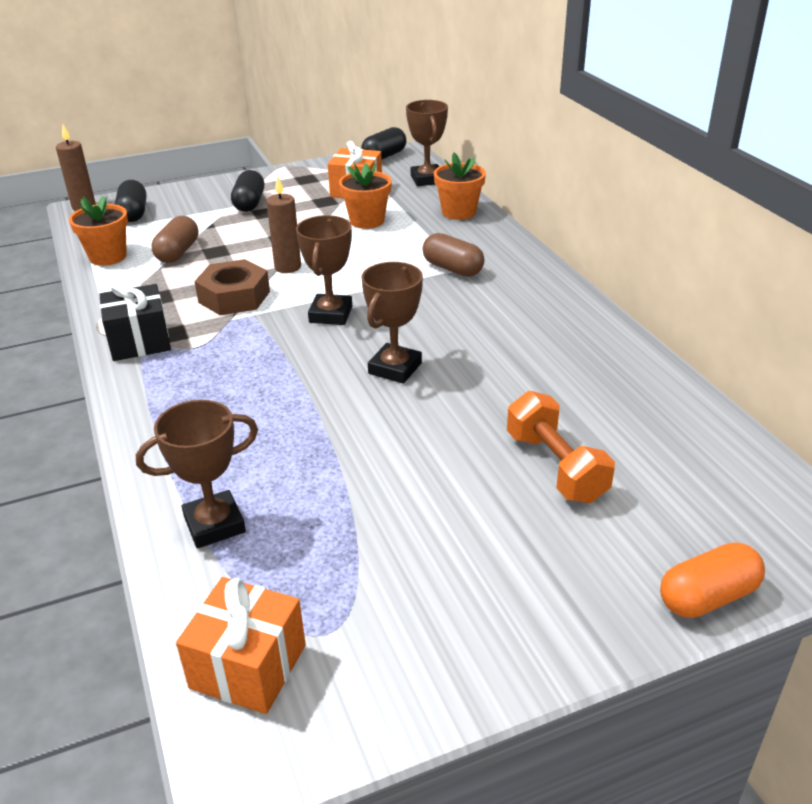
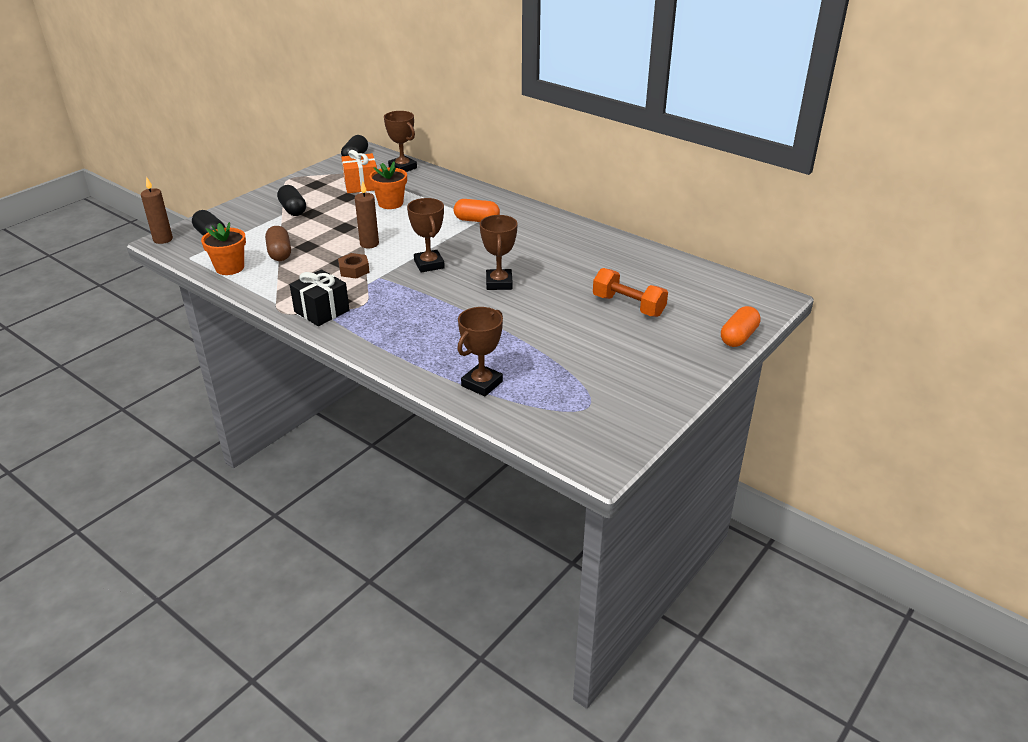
camera: 30 degrees left, 0 degrees up
orange gift [176,577,306,714] -> none
brown nut [194,259,270,315] -> brown nut [338,253,370,279], size x0.64
brown capsule [422,233,485,277] -> orange capsule [454,199,500,222]
orange flower pot [434,152,486,220] -> none

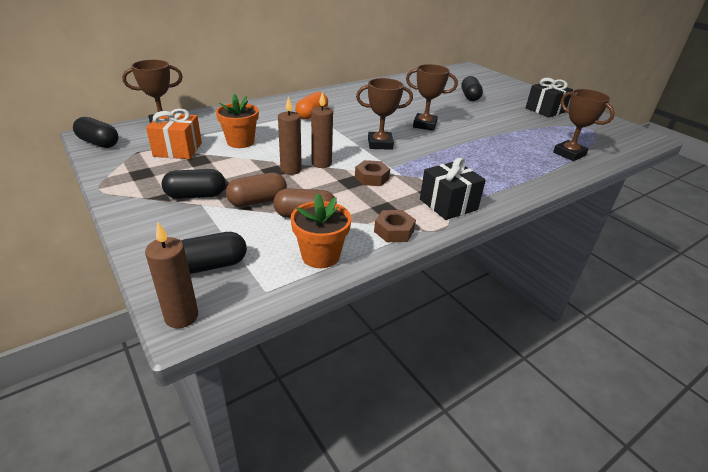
camera: 75 degrees left, 0 degrees up
orange dumbbell [593,268,668,317] -> black capsule [461,76,483,101]
orange capsule [721,306,761,347] -> none
none -> brown capsule [226,173,287,207]
none -> brown candle [278,96,302,175]
none -> brown nut [374,210,416,242]
none -> black gift [526,78,573,118]

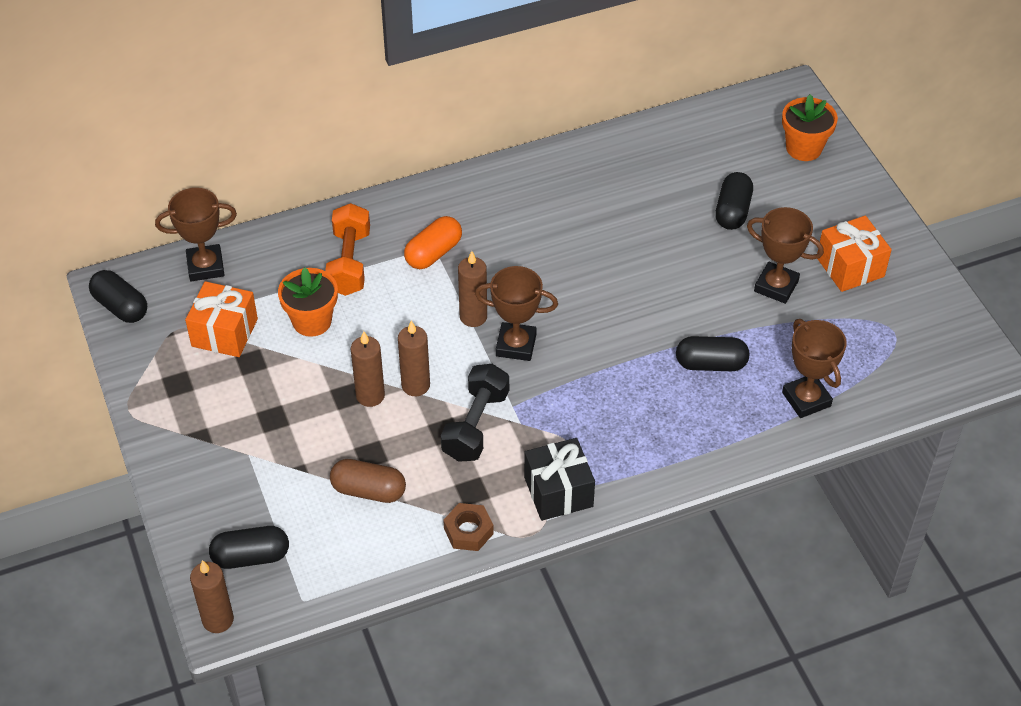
camera: 15 degrees right, 15 degrees up
black capsule [162,169,225,199] -> black capsule moved to [676,336,749,371]
brown capsule [226,173,287,207] -> none
orange flower pot [290,193,351,268] -> orange flower pot moved to [782,95,838,161]
brown nut [355,160,390,186] -> black dumbbell [441,364,509,462]
brown trophy [406,64,458,131] -> brown trophy moved to [747,207,824,304]
black gift [526,78,573,118] -> orange gift [818,216,892,292]
none -> orange dumbbell [325,203,370,296]
none -> brown candle [458,251,487,327]

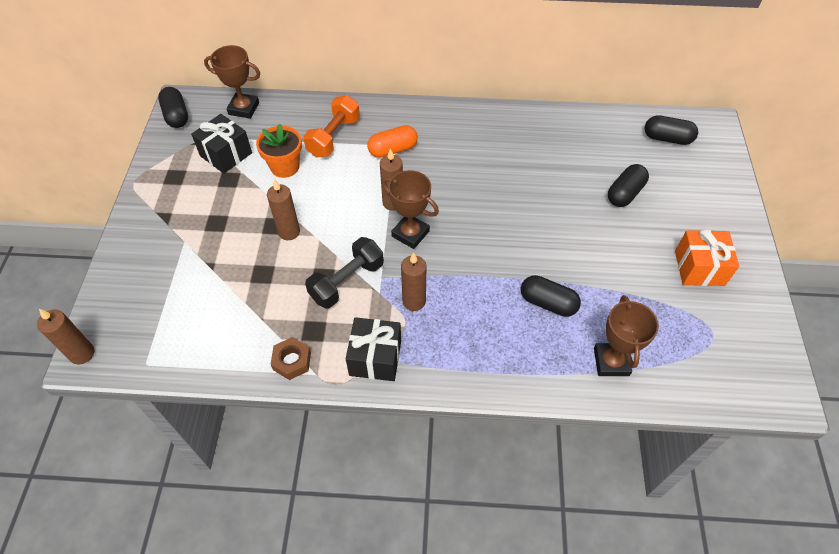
camera: 25 degrees right, 5 degrees up
orange gift [185,281,258,357] -> black gift [191,114,252,174]
black capsule [209,526,289,569] -> black capsule moved to [644,115,698,145]
brown capsule [330,459,406,503] -> none
brown candle [398,320,430,396] -> brown candle moved to [401,252,426,311]
brown trophy [747,207,824,304] -> none
orange flower pot [782,95,838,161] -> none

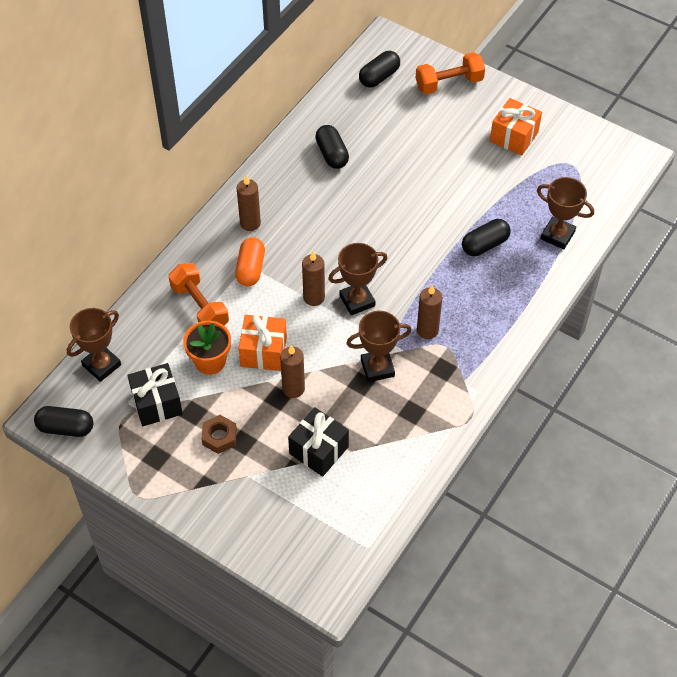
camera: 60 degrees left, 0 degrees up
brown candle [37,309,94,365] -> brown candle moved to [237,175,261,231]
brown nut [271,337,311,380] -> brown nut moved to [201,415,237,454]
black dumbbell [305,237,384,308] -> brown trophy [346,311,412,382]
black gift [346,317,401,381] -> black gift moved to [288,407,349,477]
black capsule [608,164,649,207] -> black capsule moved to [315,125,349,169]
none -> orange gift [238,315,287,371]
none -> orange dumbbell [416,52,485,95]

